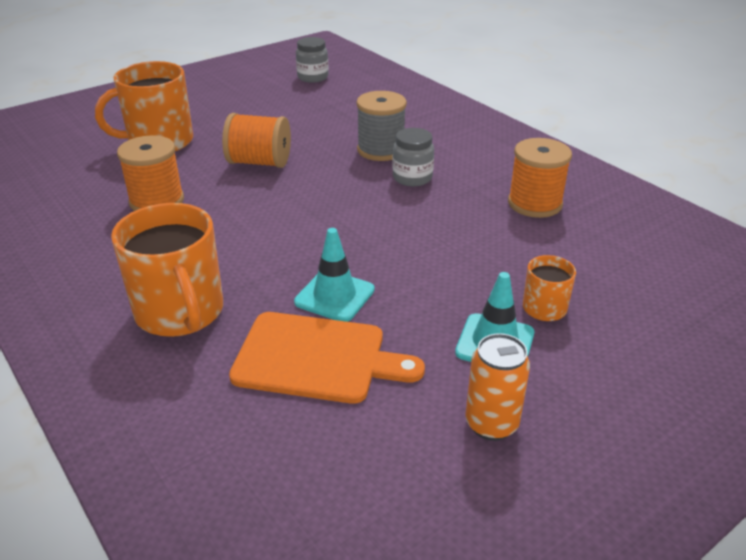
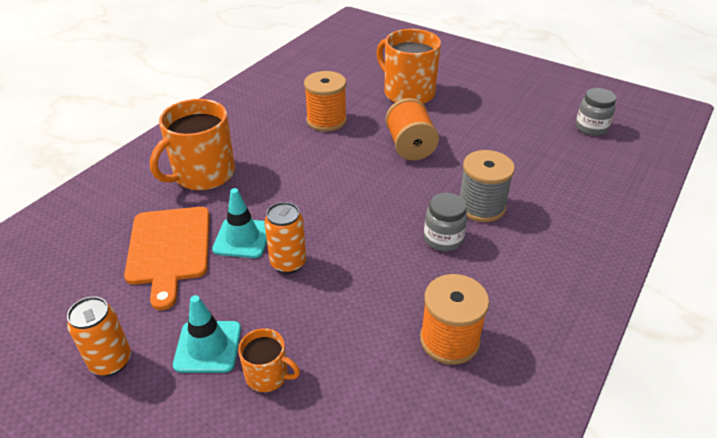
camera: 70 degrees right, 5 degrees up
none -> orange can [264,202,306,274]

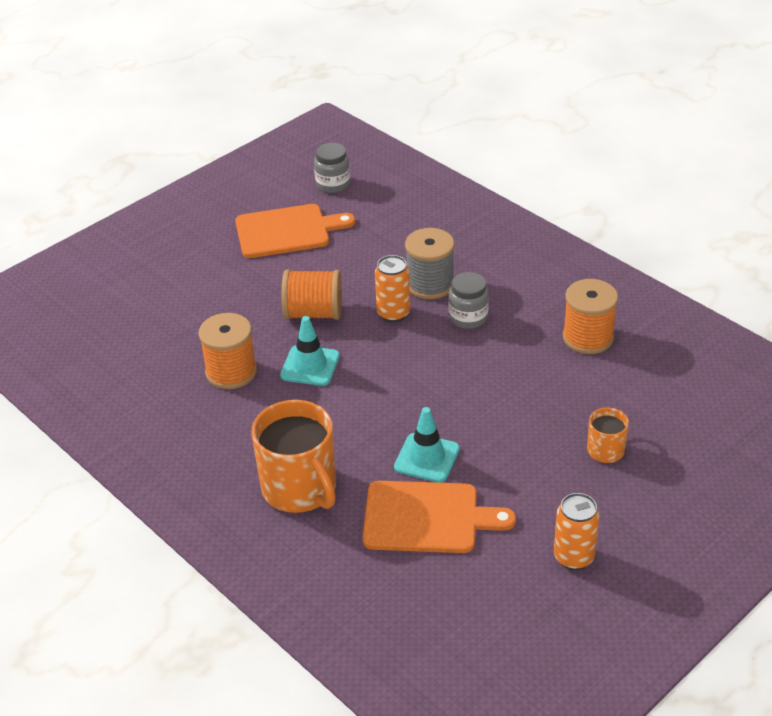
camera: 75 degrees left, 0 degrees up
turquoise traffic cone [173,295,241,373] -> turquoise traffic cone moved to [280,316,340,386]
orange can [264,202,306,274] -> orange can moved to [375,255,411,322]
orange mug [377,29,441,104] -> none
none -> orange cutting board [235,204,355,258]

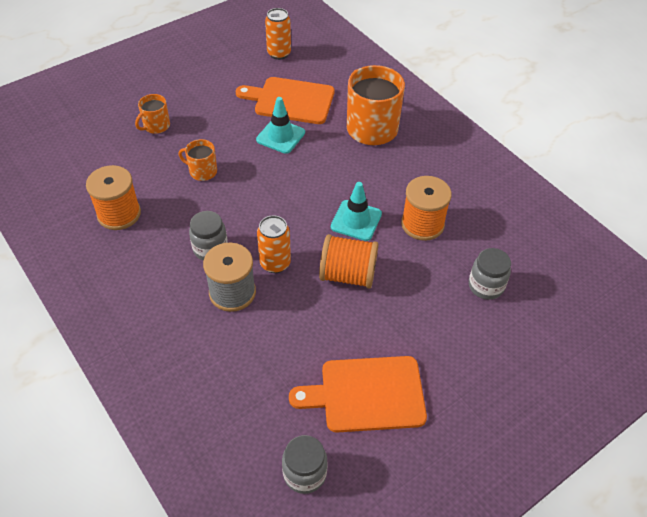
camera: 175 degrees left, 10 degrees up
orange can [554,493,600,570] -> orange can moved to [265,8,291,60]
none -> orange mug [178,139,217,181]
none -> grey jar [469,248,511,300]

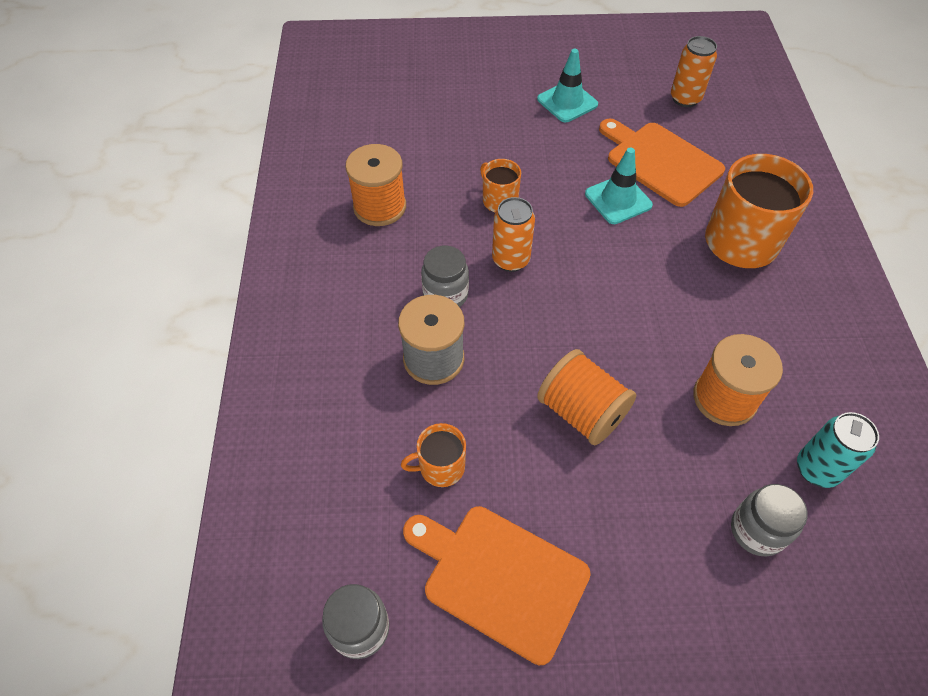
camera: 35 degrees right, 5 degrees up
orange mug [135,94,170,134] -> orange mug moved to [401,423,466,487]
orange can [257,215,291,273] -> orange can moved to [492,197,535,272]
turquoise traffic cone [331,182,382,241] -> turquoise traffic cone moved to [537,49,598,122]
none -> turquoise can [797,412,879,488]

